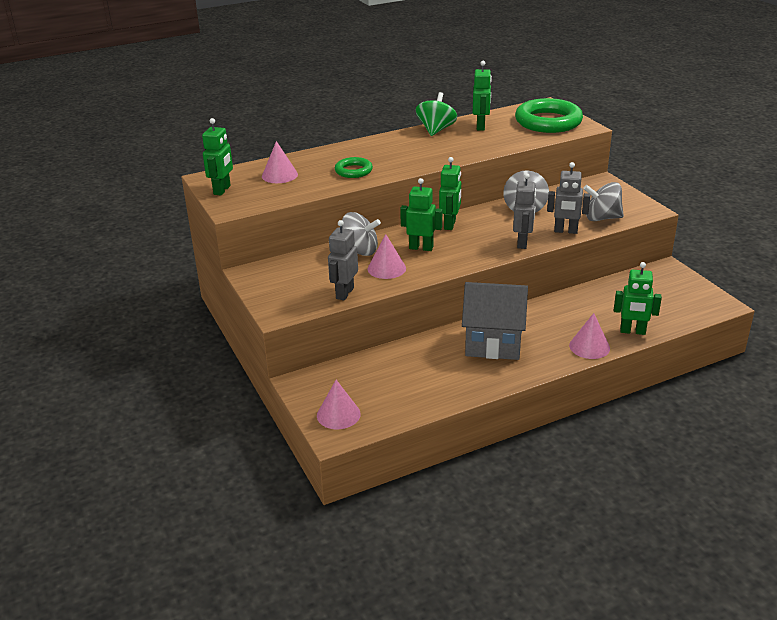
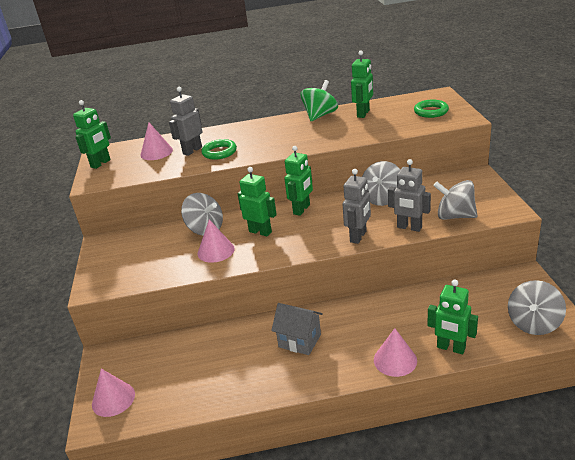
camera: 20 degrees right, 0 degrees up
grey robot [328,220,358,300] -> grey robot moved to [169,87,202,156]
grey house [462,282,528,360] -> grey house [271,303,323,355], size x0.62
green ring [515,98,583,133] -> green ring [414,100,449,118], size x0.52
none -> grey spinning top [508,280,566,335]

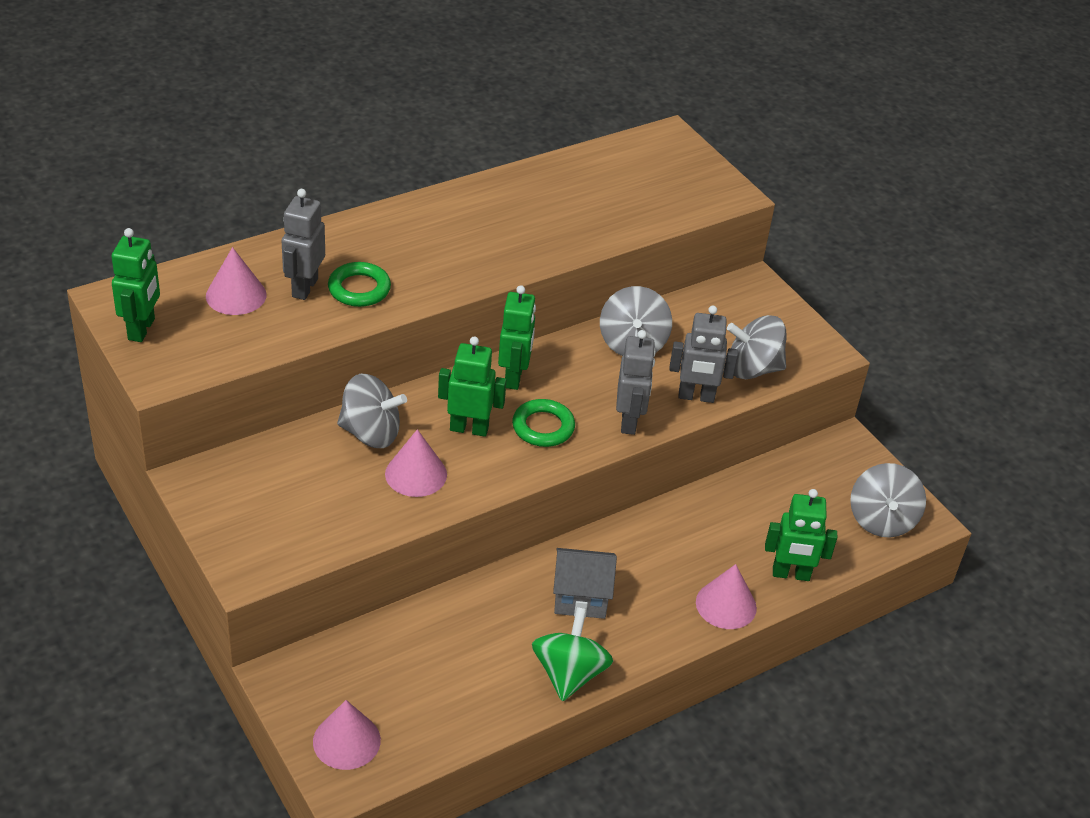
camera: 30 degrees left, 10 degrees up
green spinning top [300,80,338,121] -> green spinning top moved to [532,607,613,701]
green robot [351,50,373,118] -> none
green ring [414,100,449,118] -> green ring moved to [512,399,575,447]

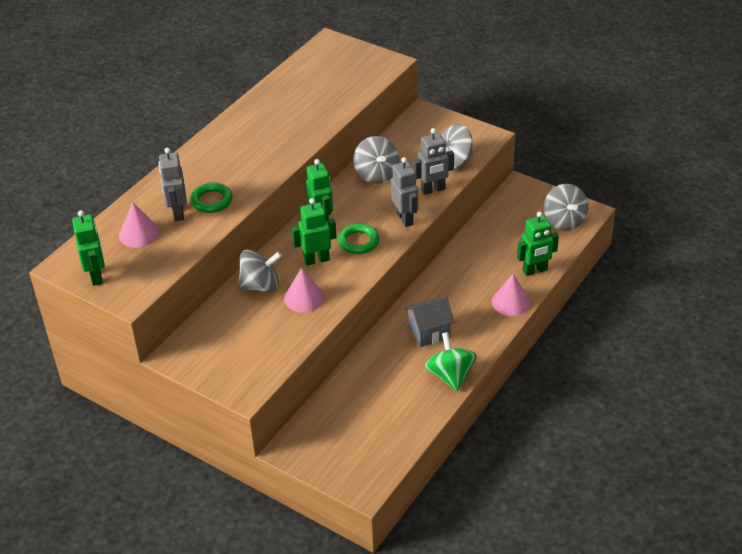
camera: 20 degrees left, 0 degrees up
pink cone [313,700,381,770] -> none

